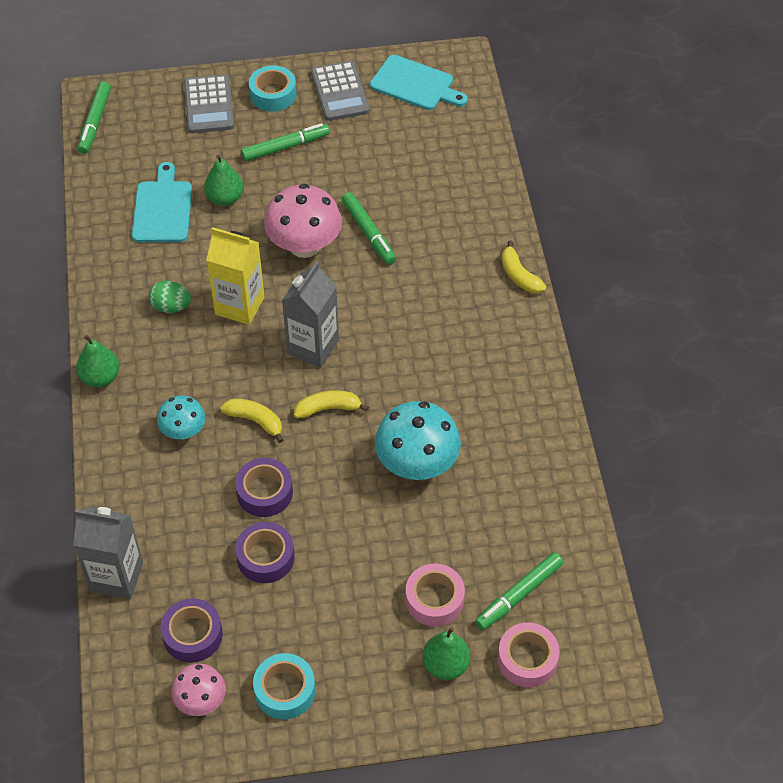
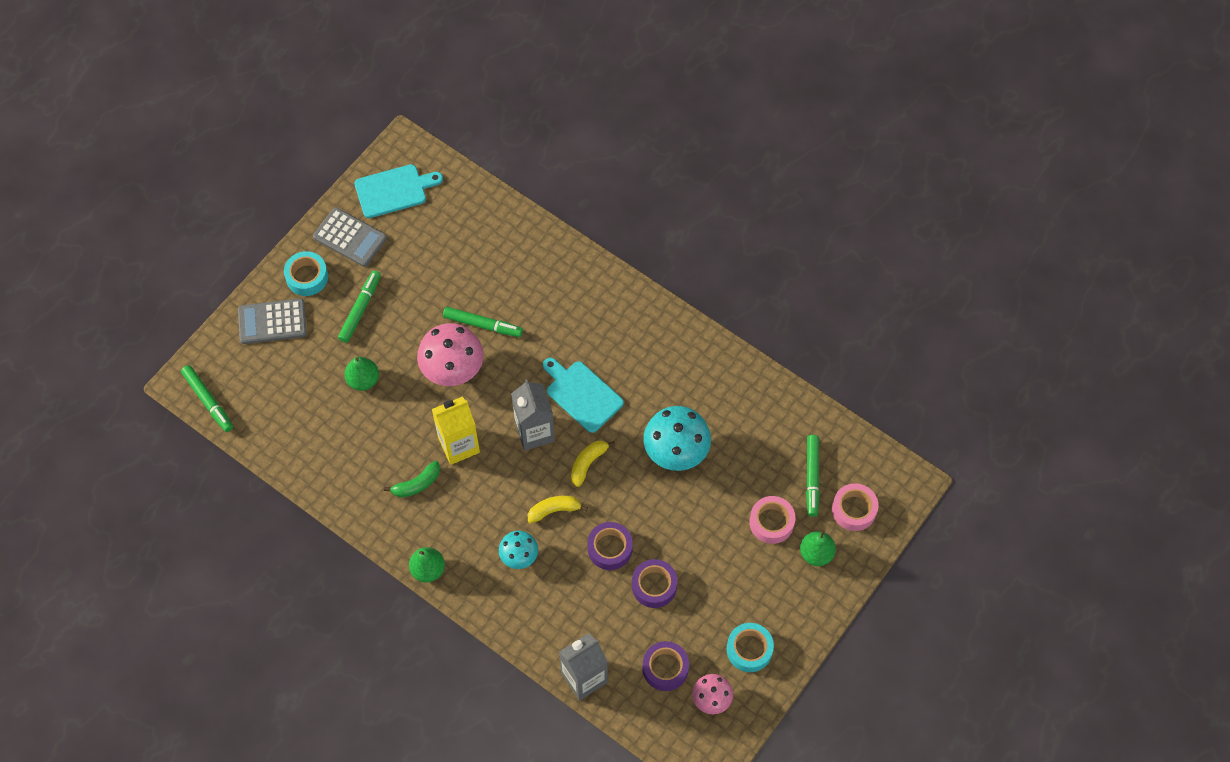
camera: 45 degrees left, 10 degrees up
turquoise cutting board [132,162,192,242] -> turquoise cutting board moved to [543,358,624,433]
green egg [149,280,191,313] -> green banana [384,461,440,497]
grey calculator [184,75,234,133] -> grey calculator turned 135 degrees clockwise [238,298,307,344]
yellow banana [502,240,546,293] -> none

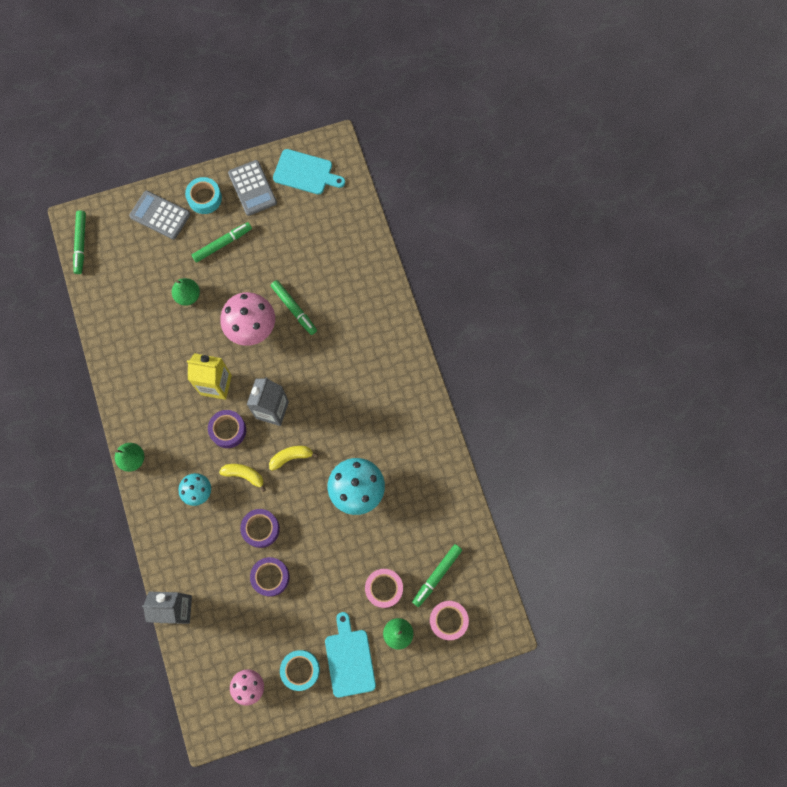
camera: 35 degrees right, 10 degrees up
green banana [384,461,440,497] -> none
turquoise cutting board [543,358,624,433] -> turquoise cutting board moved to [325,612,376,698]
purple tape [642,641,689,691] -> purple tape moved to [208,410,246,448]

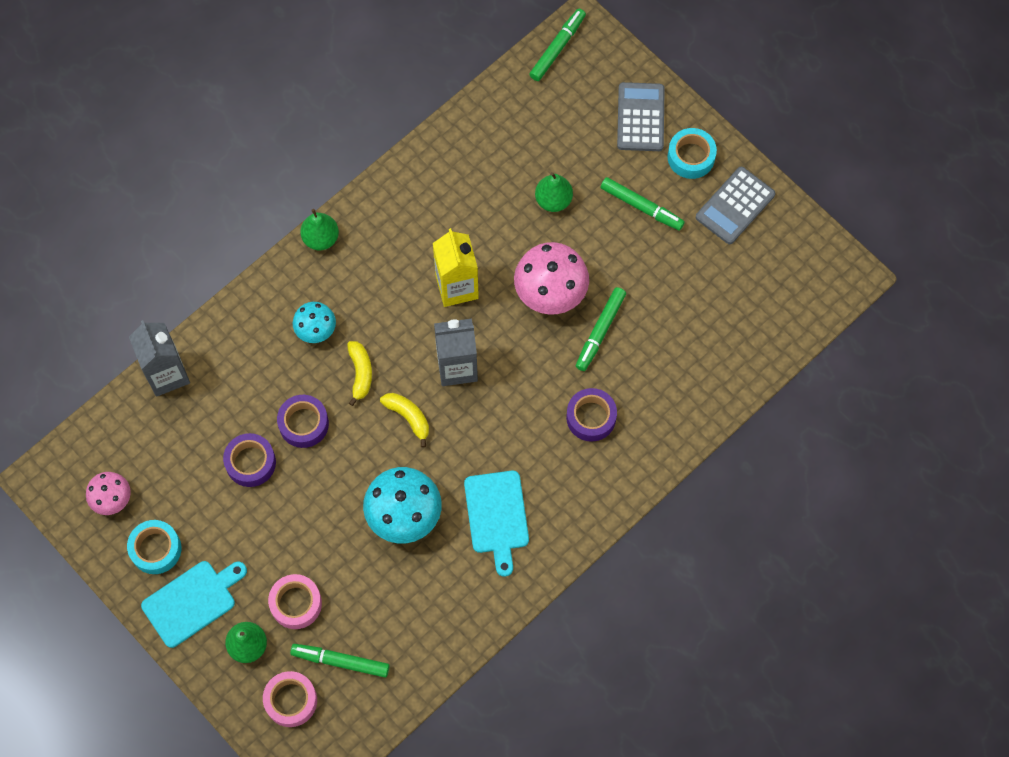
camera: 65 degrees right, 5 degrees down
green marker [73,210,86,274] -> green marker turned 150 degrees clockwise [529,9,586,81]
purple tape [208,410,246,448] -> purple tape moved to [566,388,617,442]
turquoise cutting board [273,149,345,194] -> turquoise cutting board moved to [464,471,529,577]

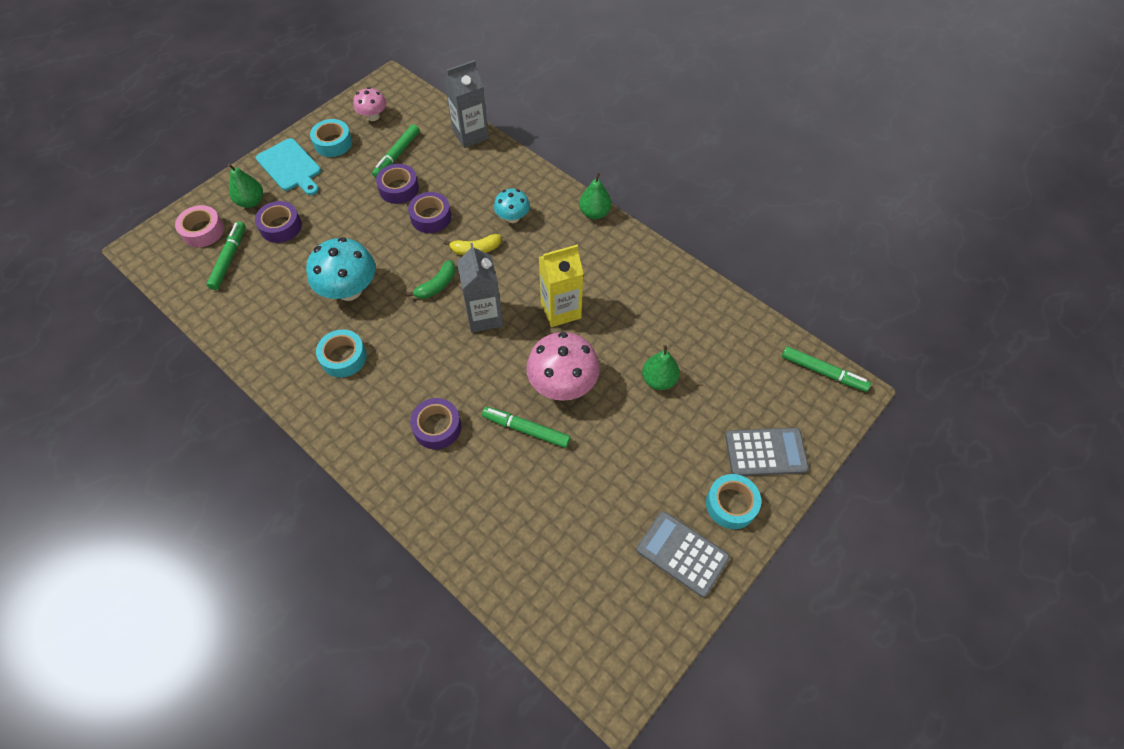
camera: 85 degrees right, 10 degrees down
pink tape [268,574,322,629] -> purple tape [255,201,302,243]
yellow banana [380,393,429,448] -> green banana [406,260,455,299]
turquoise cutting board [464,471,529,577] -> turquoise tape [316,329,367,378]
green marker [601,177,685,231] -> green marker moved to [372,124,419,178]

